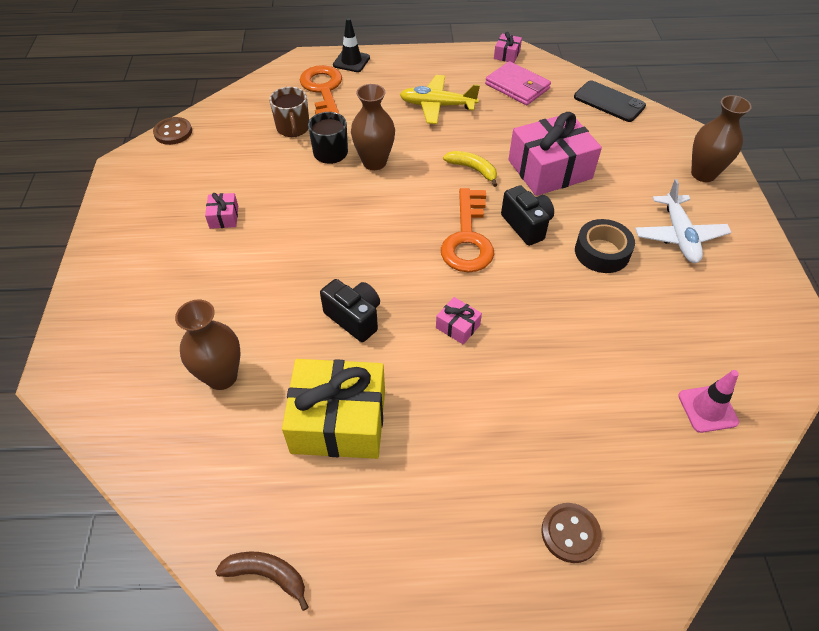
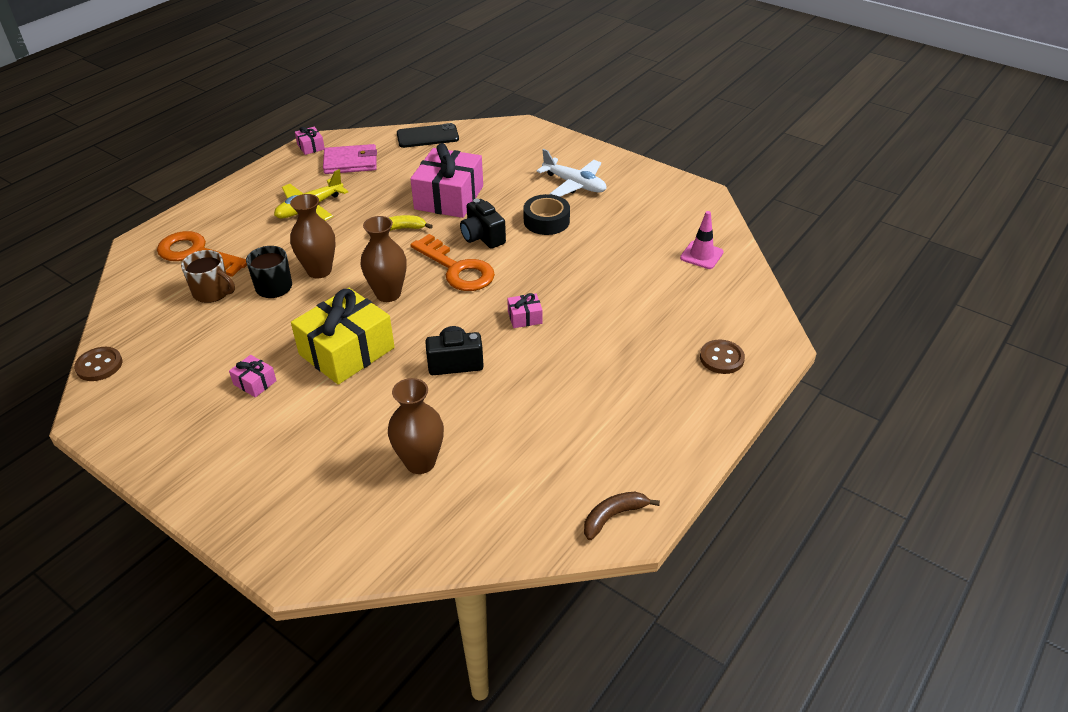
camera: 50 degrees left, 10 degrees down
yellow gift [282,359,385,459] -> yellow gift moved to [291,288,395,385]
black traffic cone [333,18,370,72] -> none
black camera [501,185,554,246] -> black camera turned 135 degrees counterclockwise [460,199,506,249]
brown vase [691,95,752,182] -> brown vase moved to [360,216,407,302]

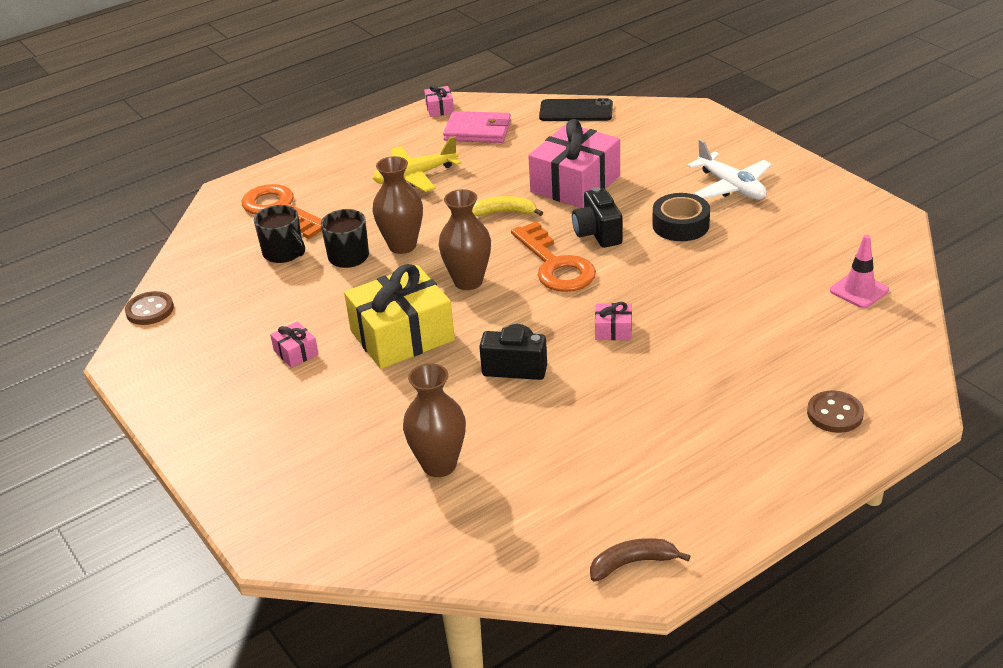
camera: 20 degrees right, 5 degrees down
brown mug [181,250,235,303] -> black mug [254,205,305,263]

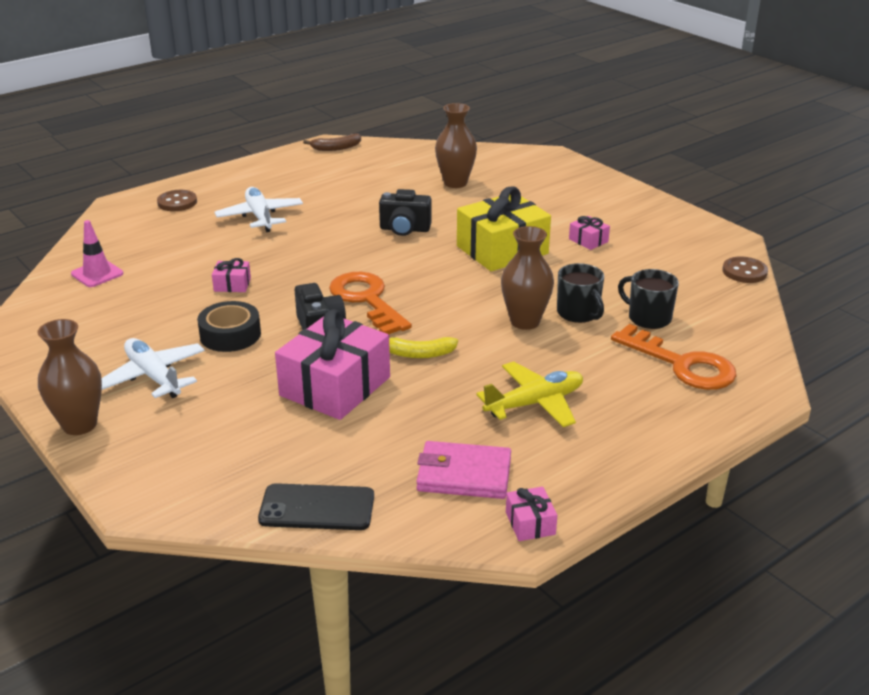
camera: 175 degrees right, 5 degrees down
brown vase [438,189,491,290] -> brown vase moved to [37,319,102,435]
pink gift [595,302,632,340] -> pink gift moved to [212,258,251,292]
none -> white plane [215,187,303,232]

